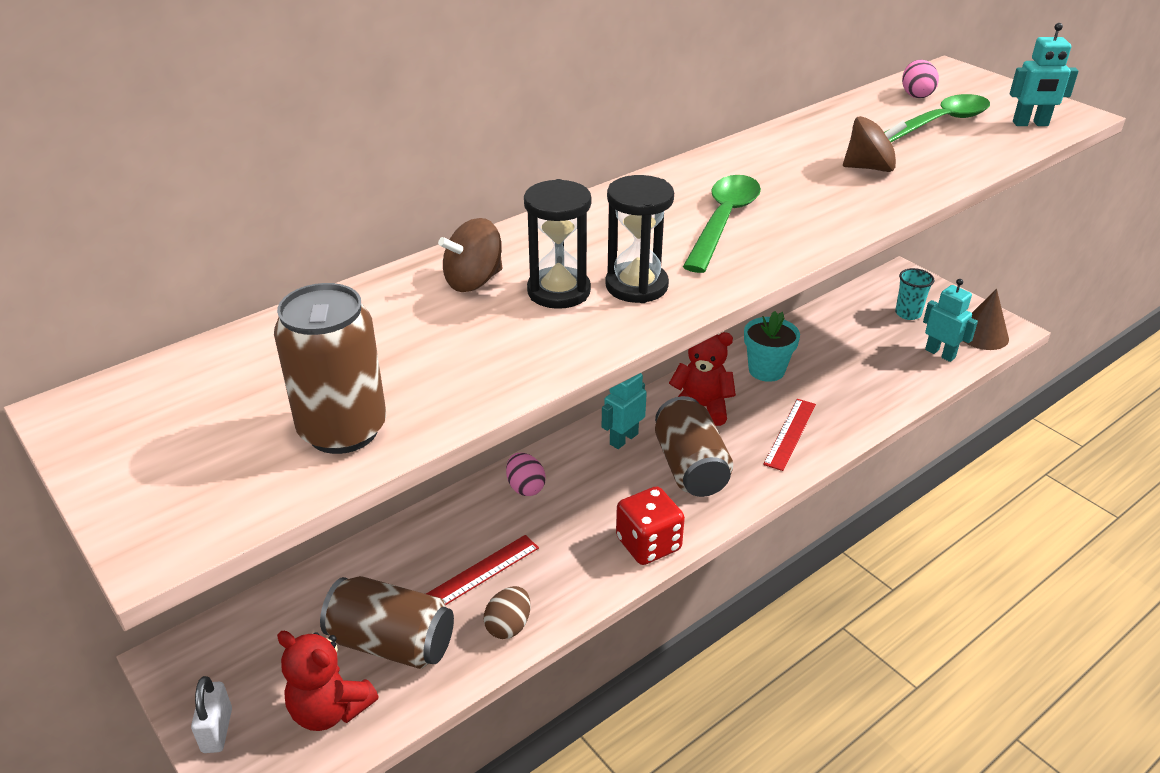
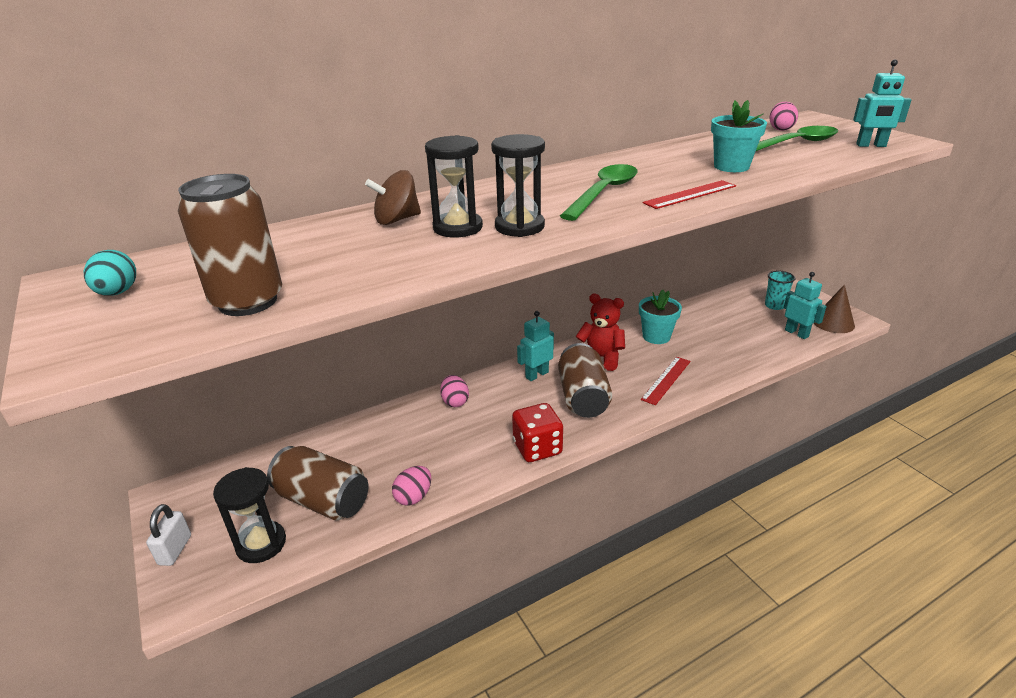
camera: 10 degrees right, 5 degrees down
red teddy bear [277,631,379,731] -> black hourglass [213,467,286,563]
red ruler [426,535,539,605] -> red ruler moved to [643,180,736,209]
brown egg [484,586,531,639] -> pink egg [392,466,431,506]
brown spinning top [843,116,907,172] -> turquoise flower pot [711,100,767,172]
none -> turquoise egg [84,250,136,296]

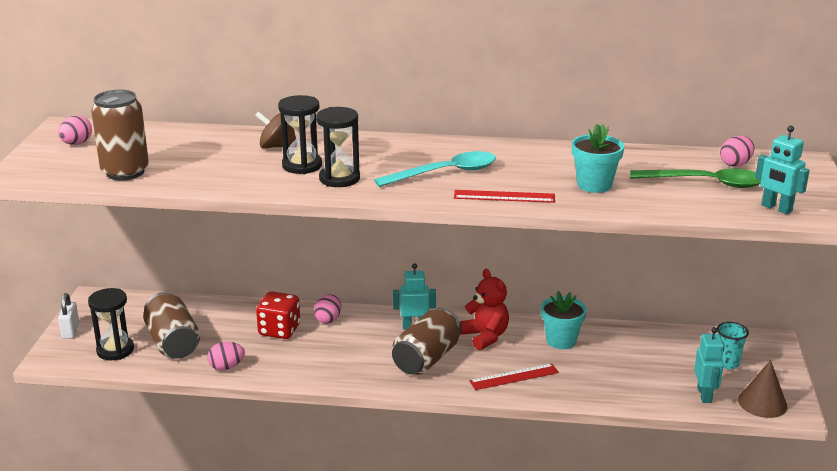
camera: 35 degrees right, 5 degrees down
turquoise egg [84,250,136,296] -> pink egg [58,116,92,145]
white padlock [146,504,191,566] -> white padlock turned 45 degrees counterclockwise [58,293,79,339]
red dice [512,403,563,462] -> red dice moved to [256,291,300,339]
green spoon [560,164,637,221] -> turquoise spoon [374,151,496,187]

